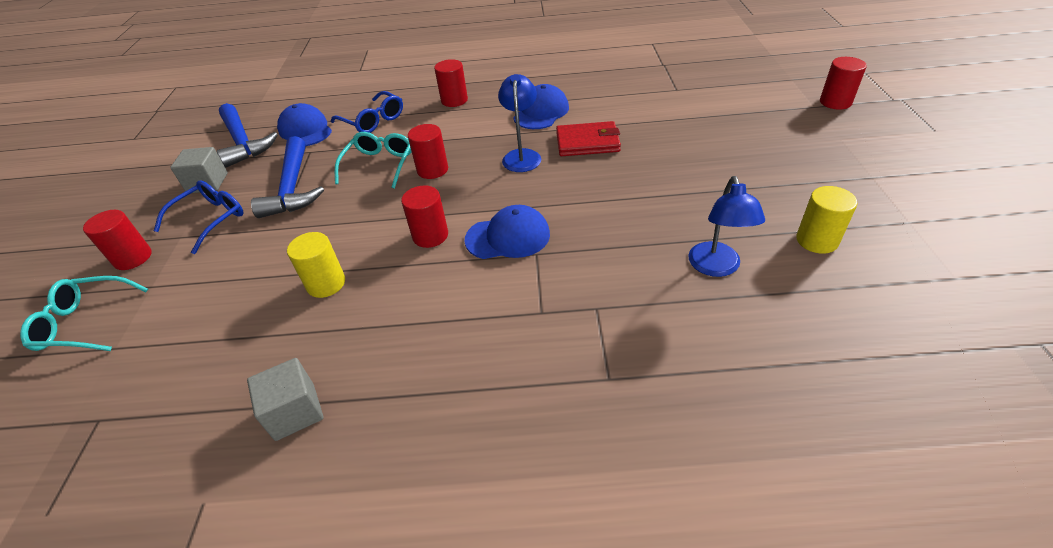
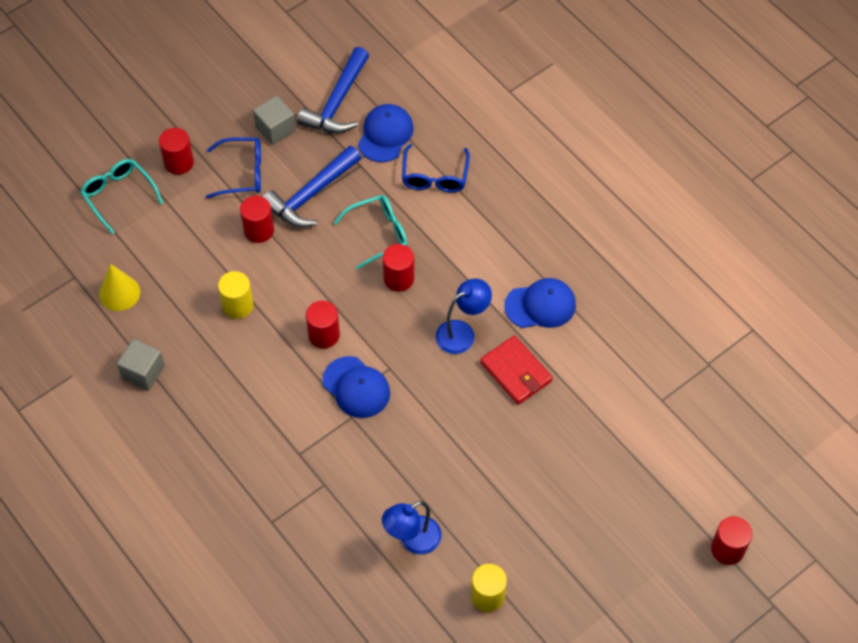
camera: 50 degrees right, 15 degrees up
red cylinder [434,59,468,107] -> red cylinder moved to [240,196,274,243]
none -> yellow cone [99,264,140,311]

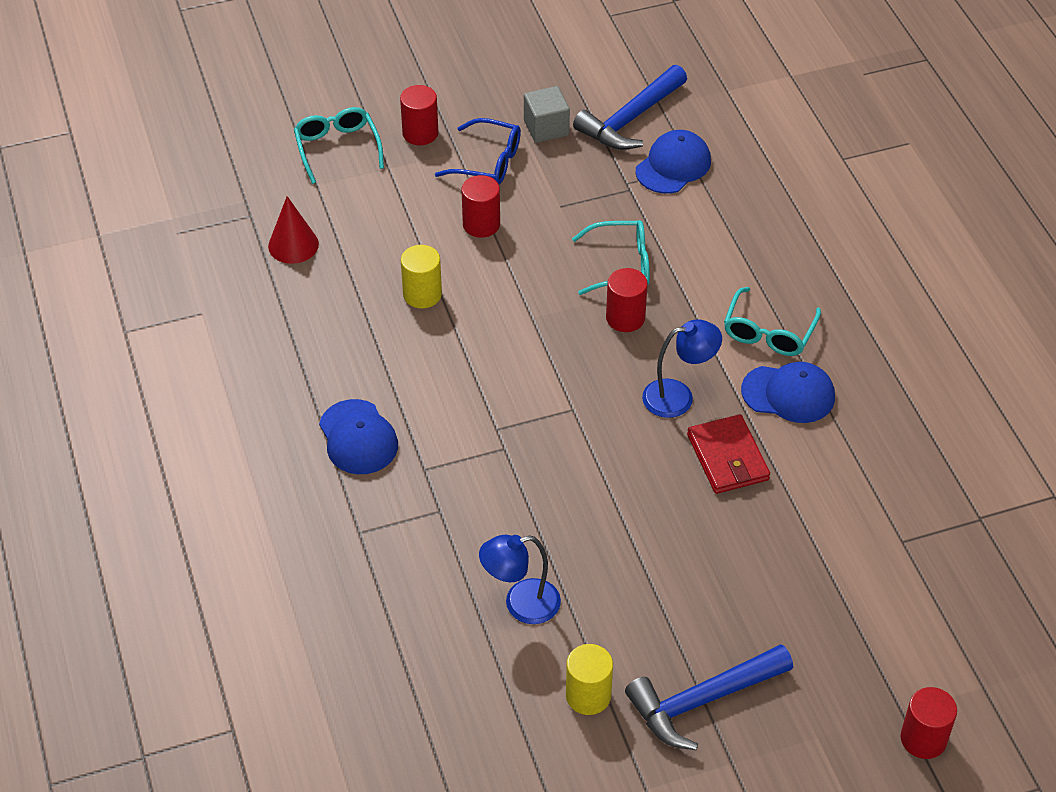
camera: 20 degrees right, 10 degrees down
yellow cone [99,264,140,311] -> red cone [268,196,319,264]
grey cube [117,339,165,390] -> none
blue hammer [263,146,361,228] -> blue hammer moved to [625,644,793,750]
red cylinder [306,301,340,348] -> none
blue cap [322,356,390,418] -> blue cap moved to [319,399,398,474]
blue glasses [402,144,470,192] -> none
none -> turquoise glasses [724,287,821,356]

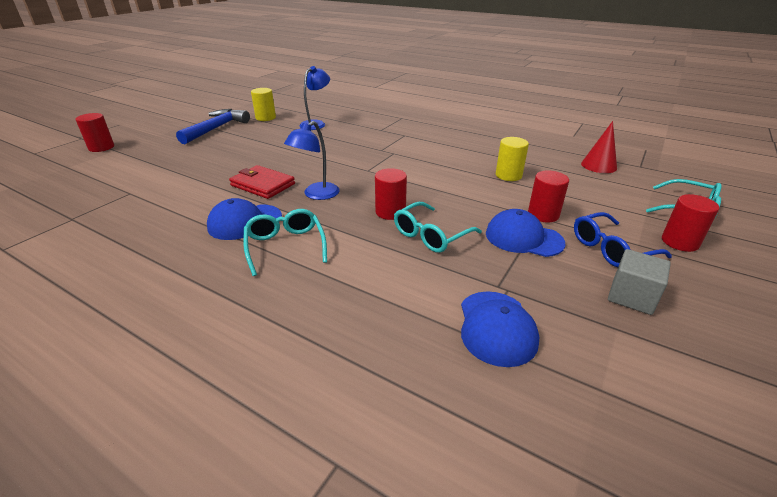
camera: 140 degrees right, 15 degrees down
blue cap [319,399,398,474] -> blue cap moved to [486,209,565,257]
blue hammer [573,65,687,150] -> none

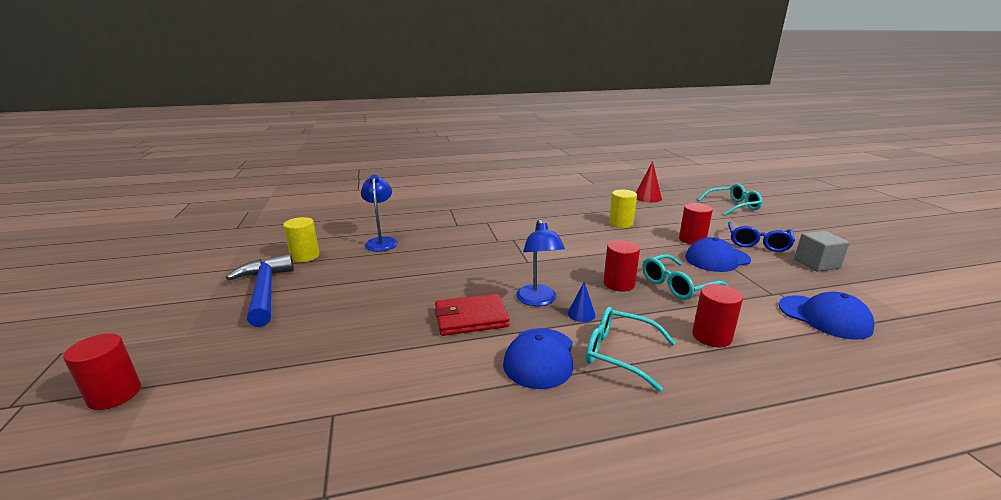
camera: 45 degrees left, 10 degrees down
turquoise glasses [394,202,482,253] -> turquoise glasses turned 60 degrees clockwise [642,254,728,300]
red cylinder [662,194,719,252] -> red cylinder moved to [692,284,743,347]
none -> blue cone [568,282,595,322]

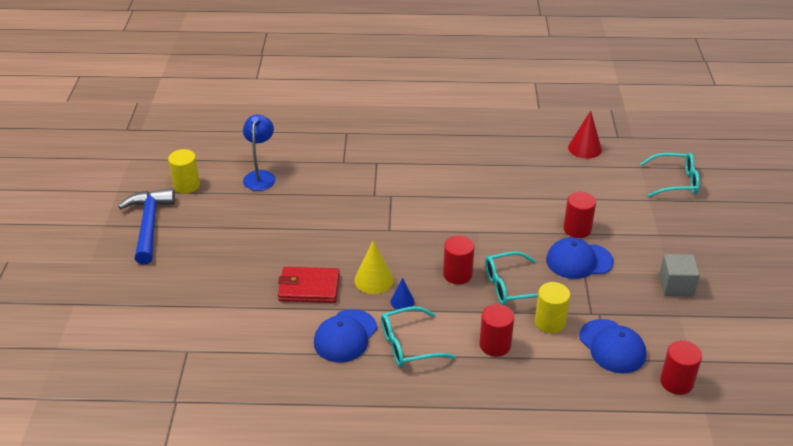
camera: 15 degrees right, 15 degrees up
red cylinder [63,333,141,410] -> red cylinder moved to [660,340,702,395]
blue lamp [516,219,565,306] -> yellow cone [354,240,394,294]
turquoise glasses [586,307,676,392] -> turquoise glasses turned 60 degrees counterclockwise [381,306,456,367]
yellow cylinder [609,190,637,228] -> yellow cylinder moved to [535,282,570,333]
blue glasses [728,222,795,252] -> none

